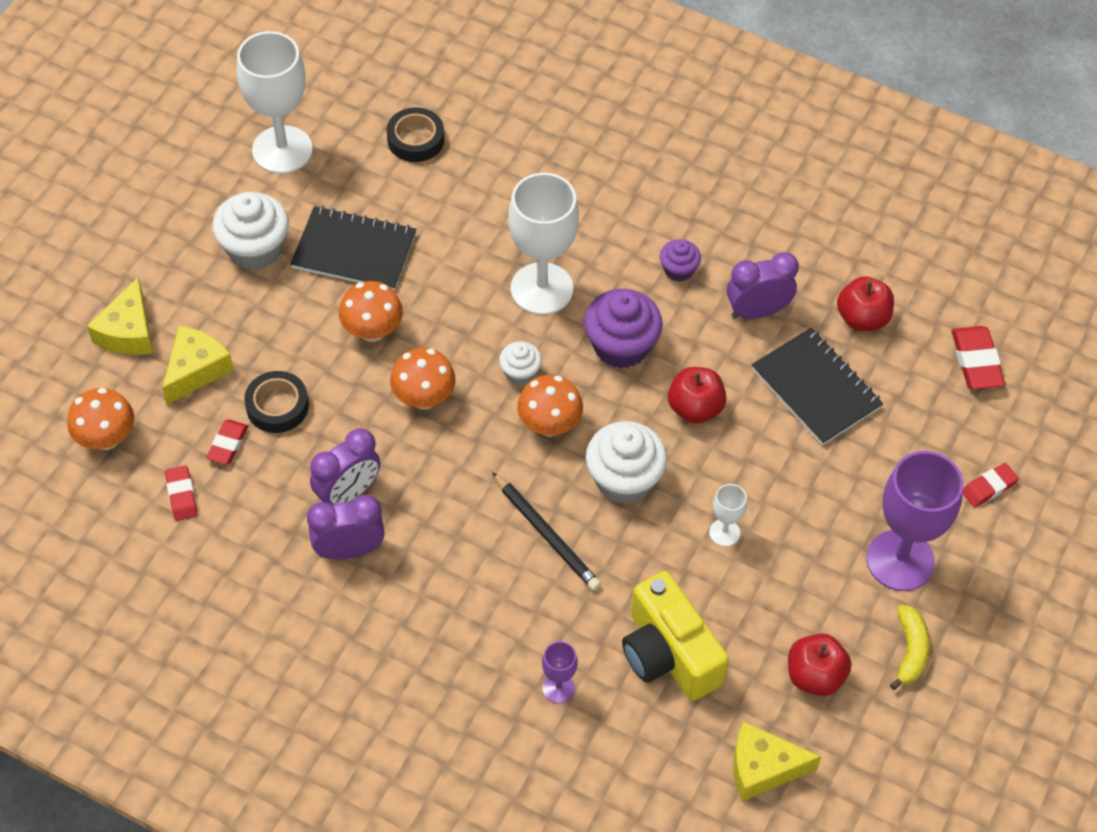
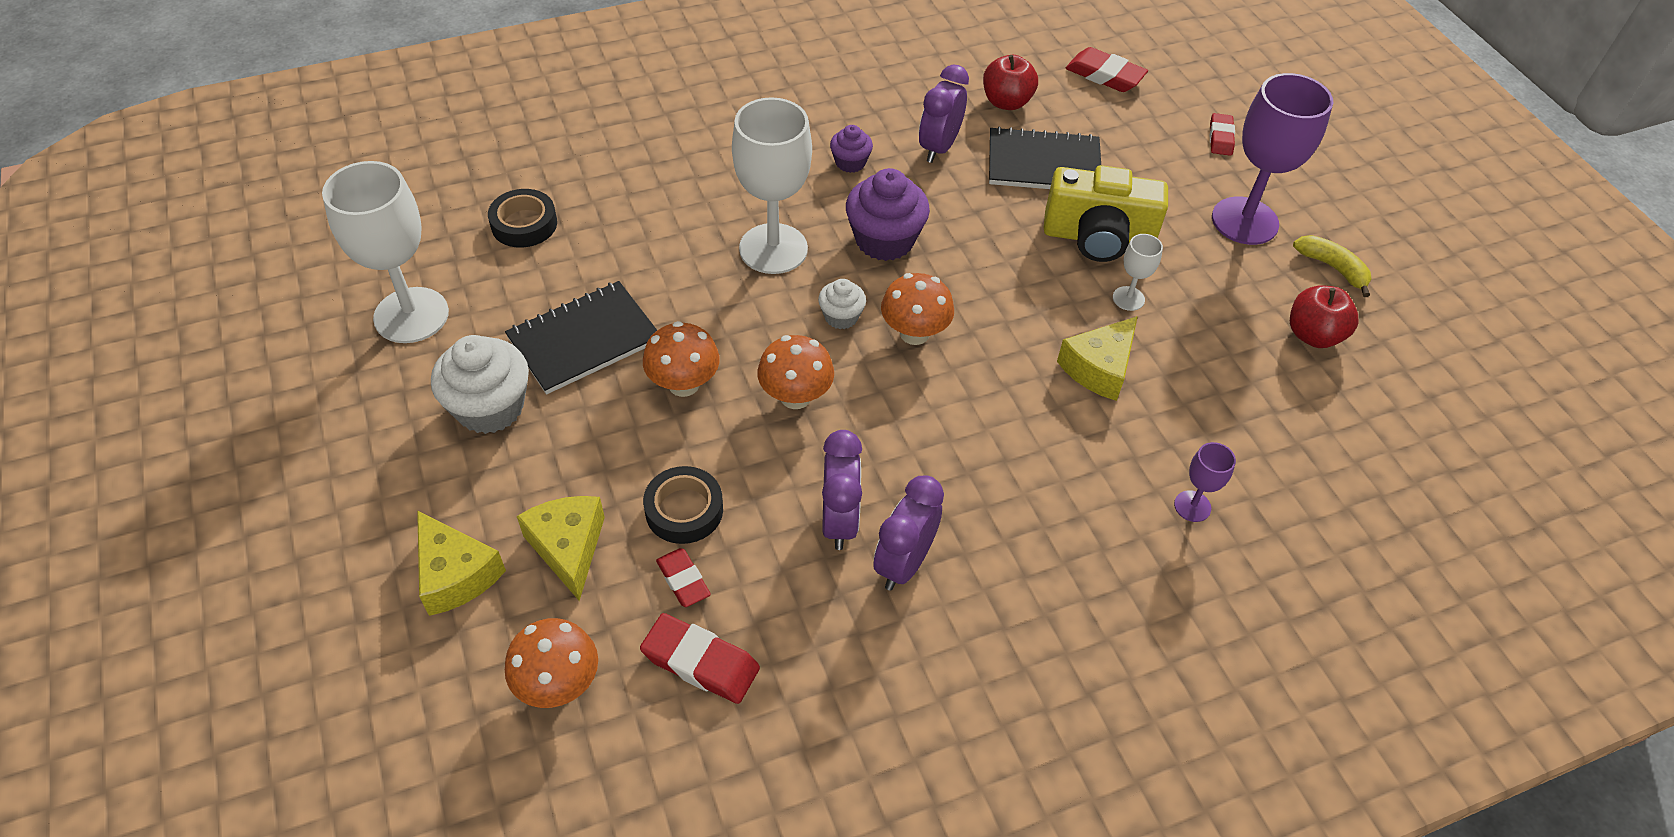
camera: 50 degrees left, 5 degrees down
red eraser [165,466,197,521] -> red eraser [640,613,760,704], size x1.54
black pencil [492,472,601,591] -> none
white cupcake [586,421,667,504] -> none
yellow camera [622,571,729,701] -> yellow camera moved to [1044,165,1168,262]
red apple [668,367,727,424] -> none
yellow cheese [733,721,821,801] -> yellow cheese moved to [1057,316,1138,401]

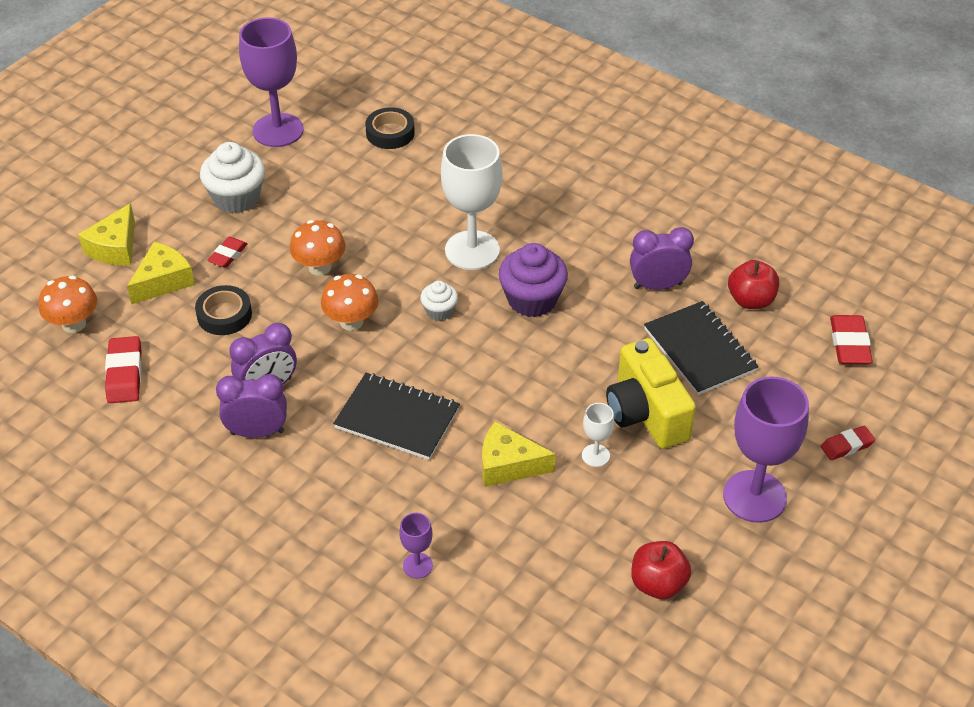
camera: 60 degrees right, 5 degrees down
white goblet [322,161,449,343] -> purple goblet [239,18,304,147]
black notebook [505,281,657,394] -> black notebook moved to [333,373,460,460]
red eraser [656,548,711,607] -> red eraser moved to [207,237,248,268]
purple cupcake [830,125,873,173] -> none
orange mushroom [881,273,954,345] -> none
yellow banana [1293,235,1371,297] -> none

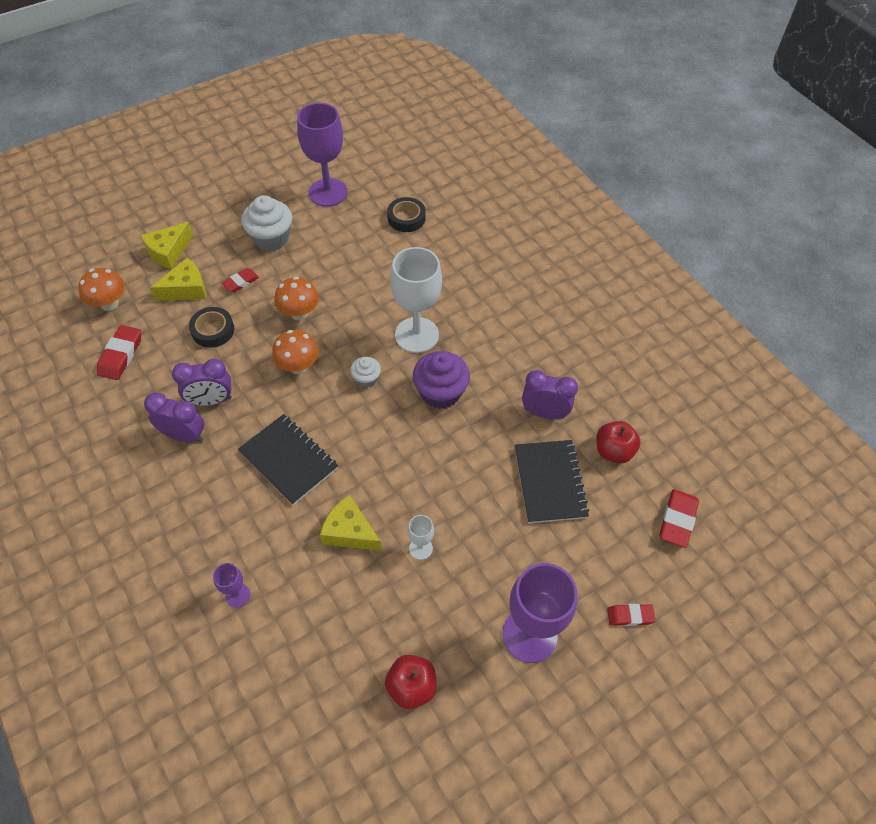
camera: 20 degrees right, 10 degrees up
yellow camera [606,338,696,449] -> none

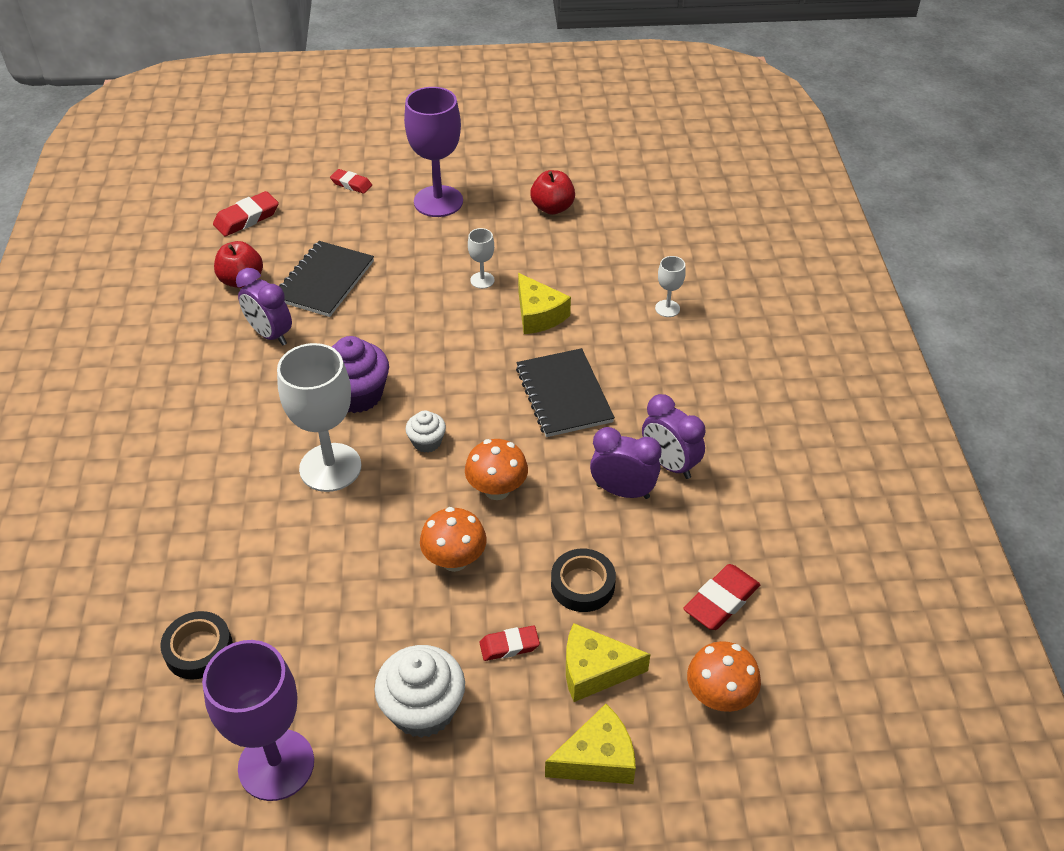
camera: 150 degrees left, 10 degrees down
purple goblet [213,563,250,607] -> white goblet [655,256,686,317]

